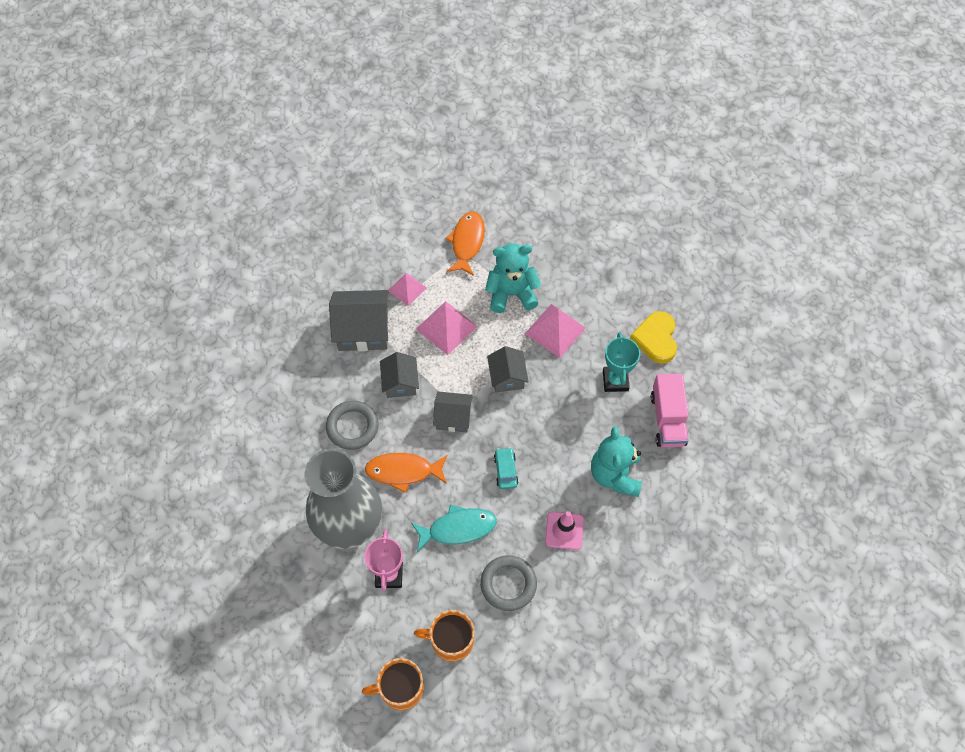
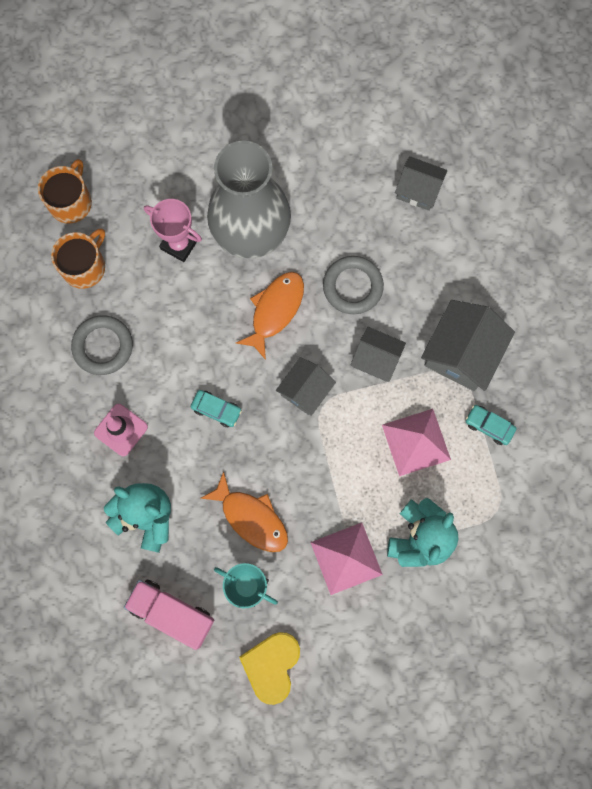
camera: 120 degrees right, 15 degrees up
pink pyramid [388,273,426,306] -> turquoise car [465,405,516,445]
turquoise fish [411,504,497,552] -> none
orange fish [445,211,485,276] -> orange fish moved to [200,471,288,552]
grey house [487,346,529,393] -> grey house moved to [395,156,447,211]
yellow heart [630,311,677,364] -> yellow heart turned 105 degrees counterclockwise [239,632,300,705]

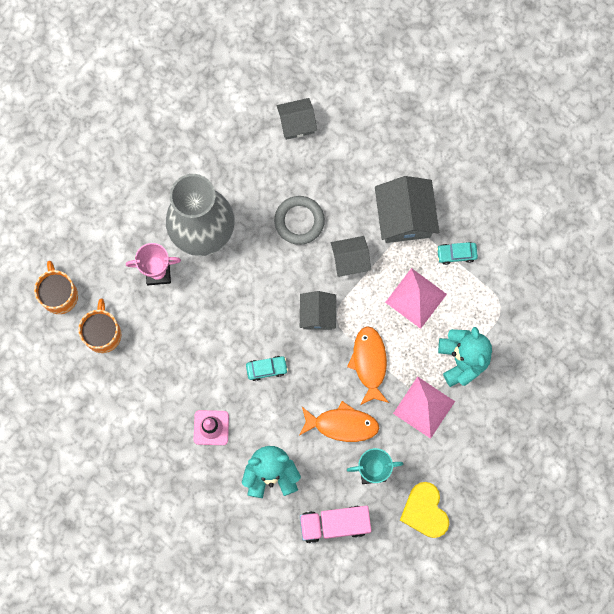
camera: 35 degrees left, 0 degrees up
grey ring [71,315,133,375] -> none
orange fish [236,272,304,360] -> orange fish moved to [347,326,389,405]

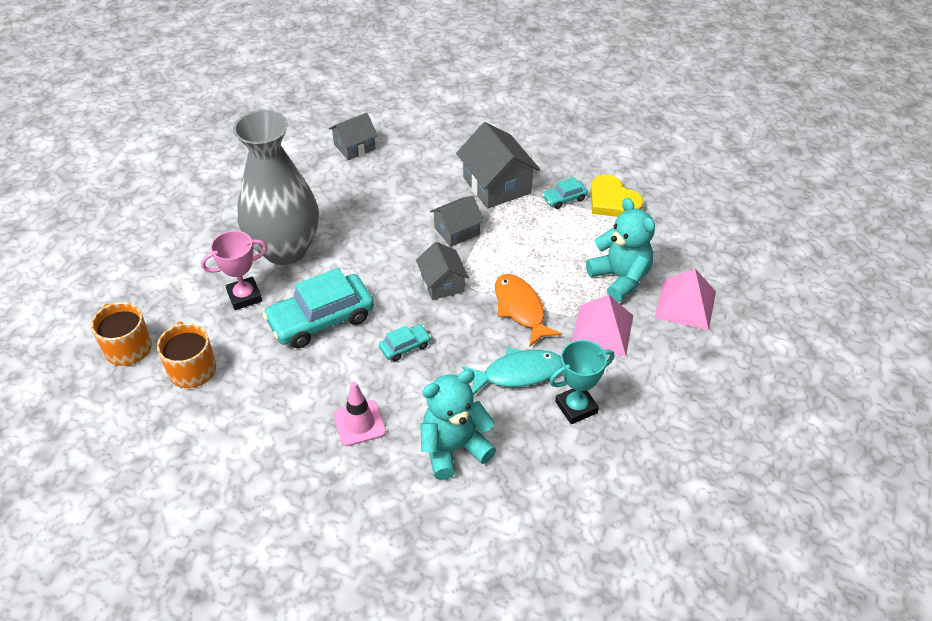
camera: 20 degrees left, 30 degrees down
grey ring [274,196,325,245] -> none
orange fish [299,401,379,442] -> turquoise fish [462,348,561,395]
pink truck [300,506,371,543] -> none
pink pyramid [385,268,447,329] -> pink pyramid moved to [654,268,716,330]
yellow heart [400,482,449,538] -> yellow heart moved to [590,174,644,217]
none -> turquoise car [263,268,374,348]

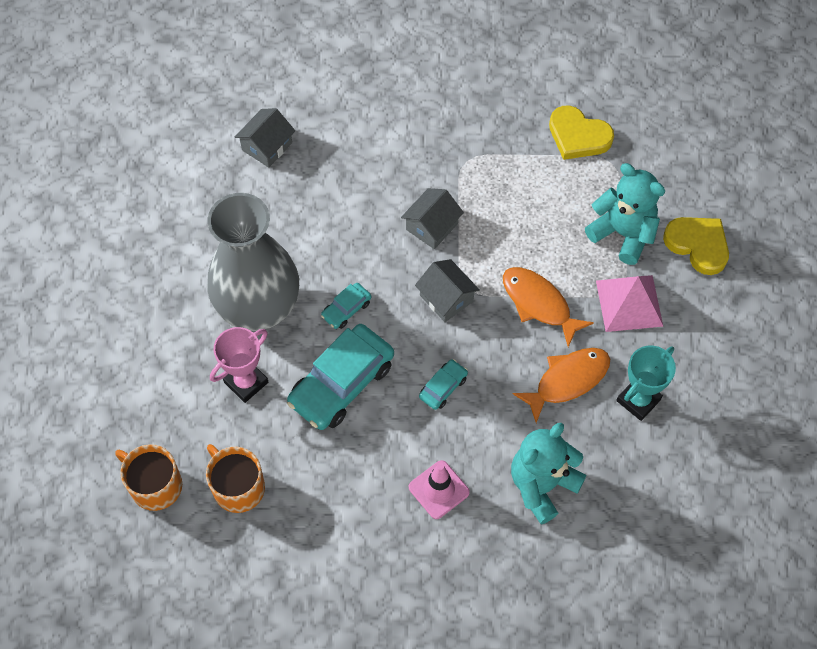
camera: 20 degrees left, 15 degrees up
grey house [456,122,540,209] -> none
turquoise fish [462,348,561,395] -> orange fish [513,348,610,423]
turquoise car [542,177,588,209] -> turquoise car moved to [321,283,372,329]
pink pyramid [654,268,716,330] -> yellow heart [663,217,729,275]

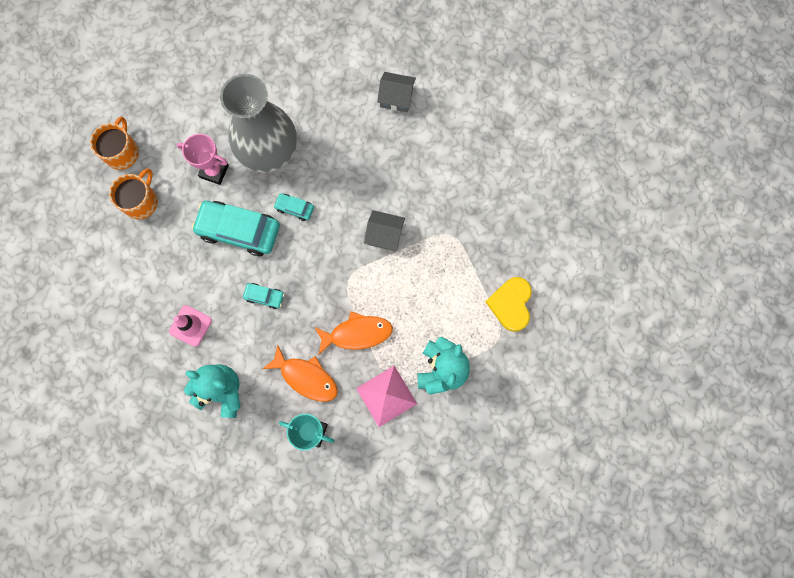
camera: 65 degrees right, 15 degrees up
grey house [415,259,480,322] -> none
orange fish [503,267,594,347] -> orange fish turned 60 degrees clockwise [315,311,393,354]
yellow heart [663,217,729,275] -> none

